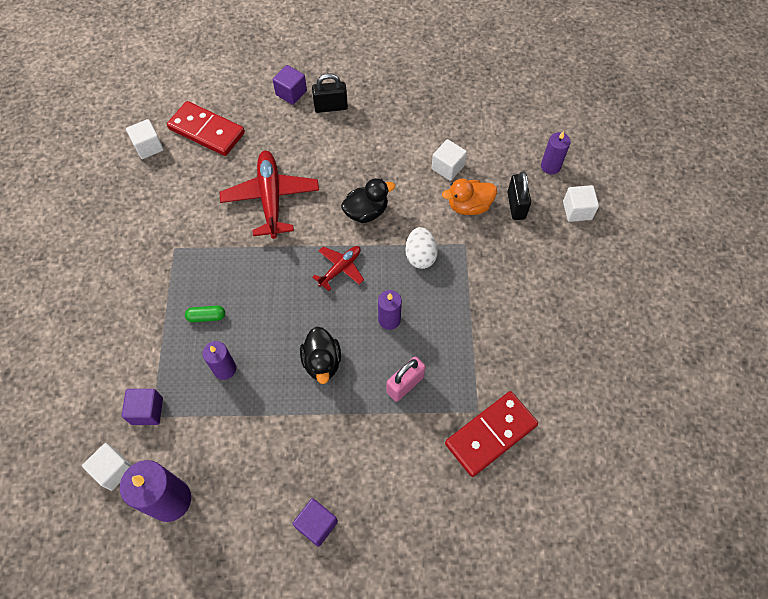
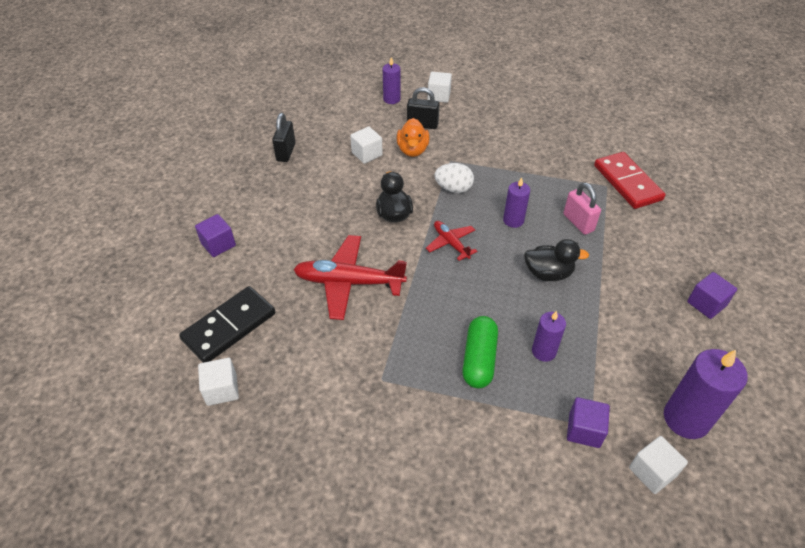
camera: 75 degrees left, 15 degrees down
red domino [167,101,245,156] -> black domino [179,286,275,363]
green capsule [185,306,225,322] -> green capsule [462,316,498,388], size x1.81
black padlock [312,73,348,113] -> black padlock moved to [272,113,296,162]

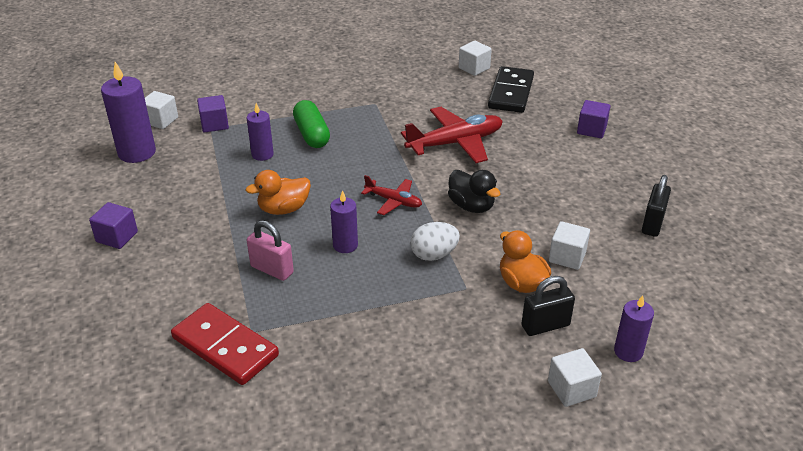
camera: 150 degrees right, 10 degrees down
black padlock [272,113,296,162] -> black padlock turned 45 degrees clockwise [642,175,671,237]
black duck [524,239,589,281] -> orange duck [246,170,311,215]

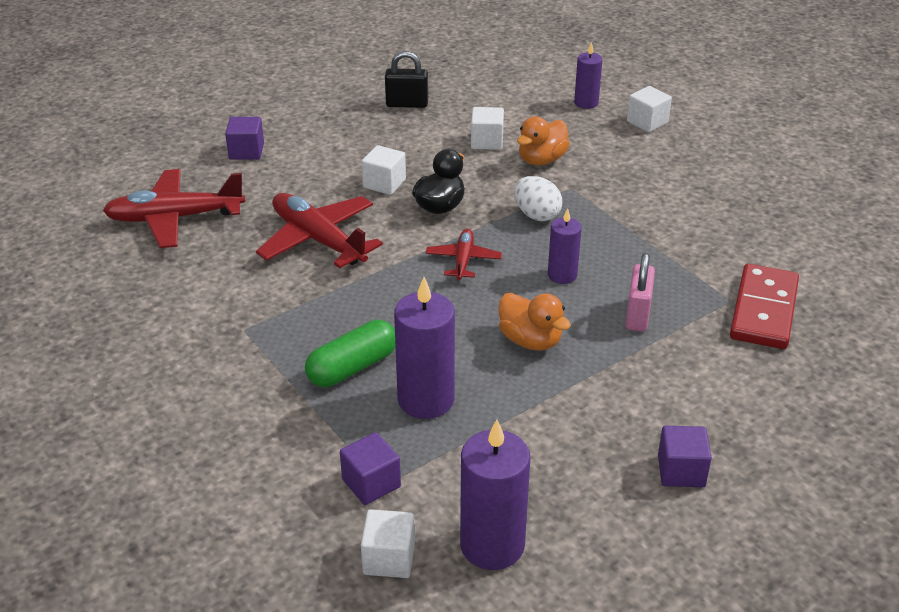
camera: 110 degrees left, 0 degrees up
purple candle [247,103,274,161] -> purple candle [394,277,455,419], size x1.70
white cube [459,41,492,76] -> white cube moved to [362,145,406,195]
black domino [488,66,534,113] -> red plane [103,169,245,248]
black padlock [522,276,575,336] -> none

